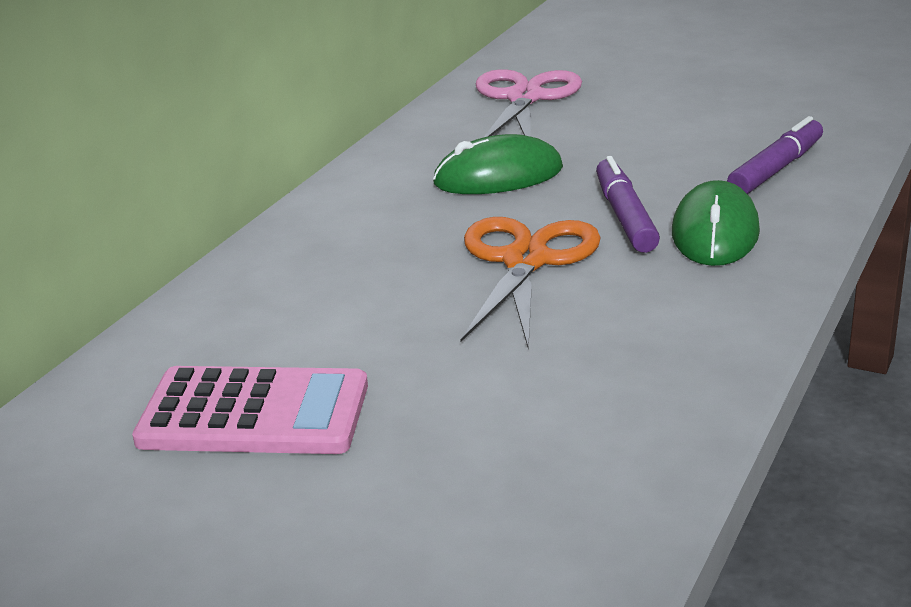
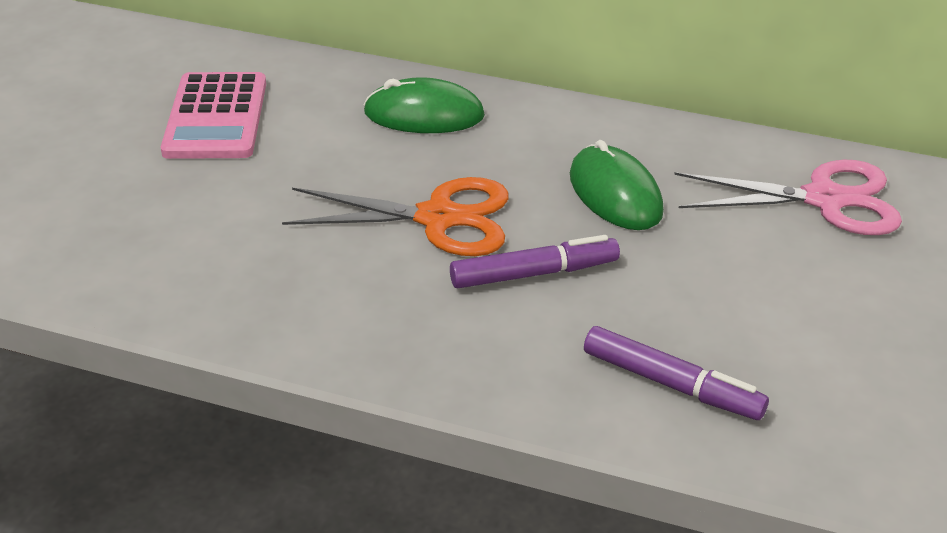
camera: 80 degrees right, 10 degrees up
green mouse [672,180,760,266] -> green mouse moved to [363,77,485,133]

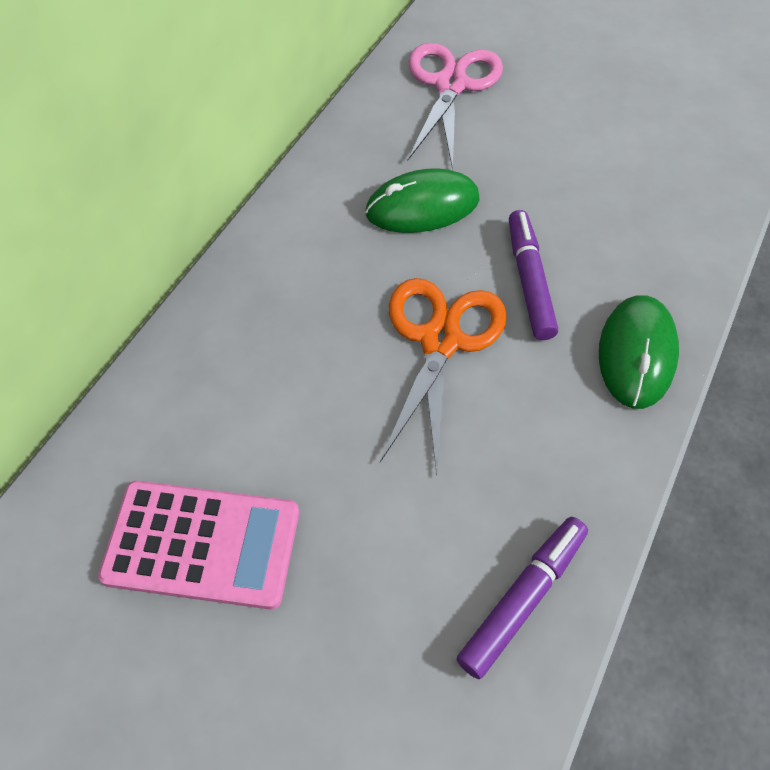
camera: 80 degrees left, 20 degrees up
green mouse [363,77,485,133] -> green mouse moved to [599,295,679,409]
purple marker [584,326,769,420] -> purple marker moved to [457,517,588,679]

